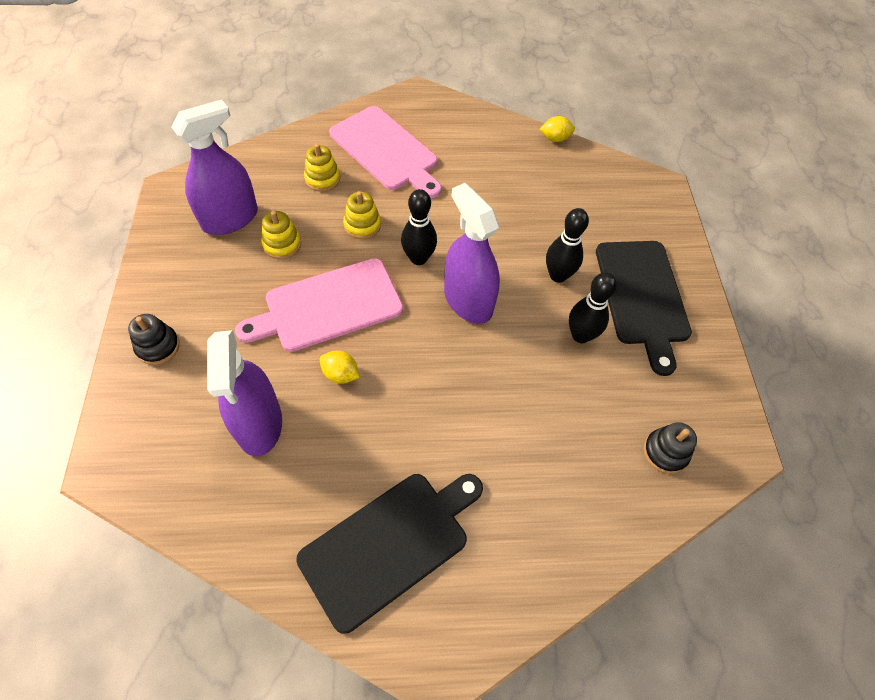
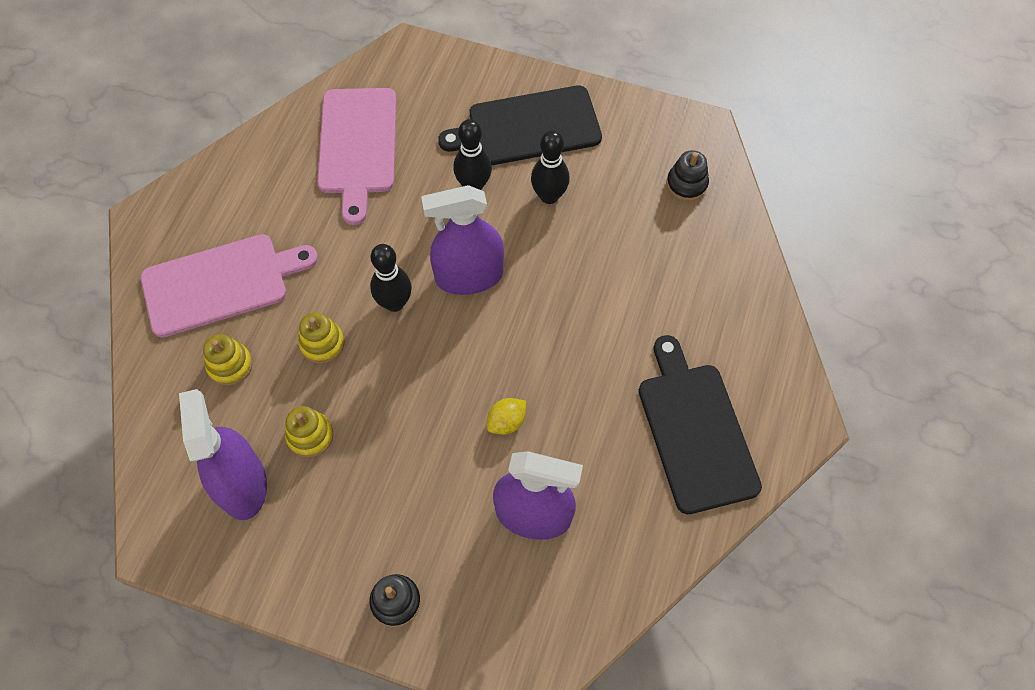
camera: 65 degrees left, 5 degrees up
pink cutting board [235,258,403,352] -> pink cutting board moved to [317,88,396,225]
yellow lemon [540,116,575,142] -> none
black cutting board [596,241,692,376] -> black cutting board turned 150 degrees clockwise [438,85,602,165]

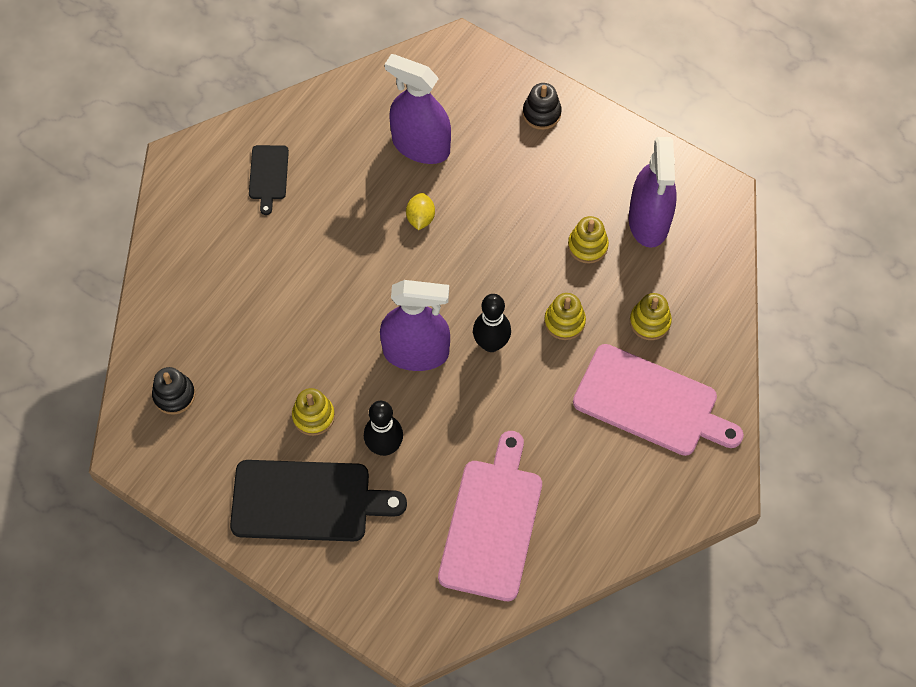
camera: 165 degrees left, 0 degrees up
pink cutting board [140,234,318,337] -> pink cutting board turned 150 degrees counterclockwise [573,344,744,456]
yellow lemon [487,398,526,435] -> yellow lemon turned 60 degrees counterclockwise [406,193,435,230]
black bowling pin [531,130,570,204] -> yellow stacking toy [292,388,335,436]
black cutting board [639,335,762,514] -> black cutting board [249,145,289,215], size x0.50

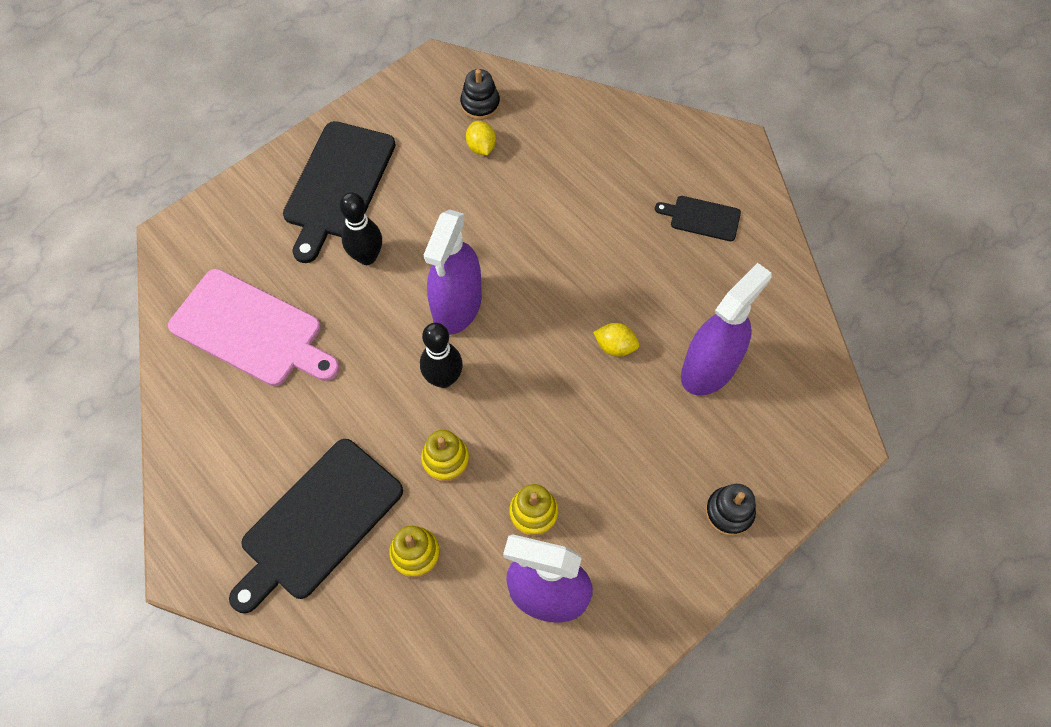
camera: 105 degrees right, 0 degrees up
yellow stacking toy [292,388,335,436] -> none
pink cutting board [573,344,744,456] -> black cutting board [229,439,403,613]
none -> yellow lemon [466,121,496,155]

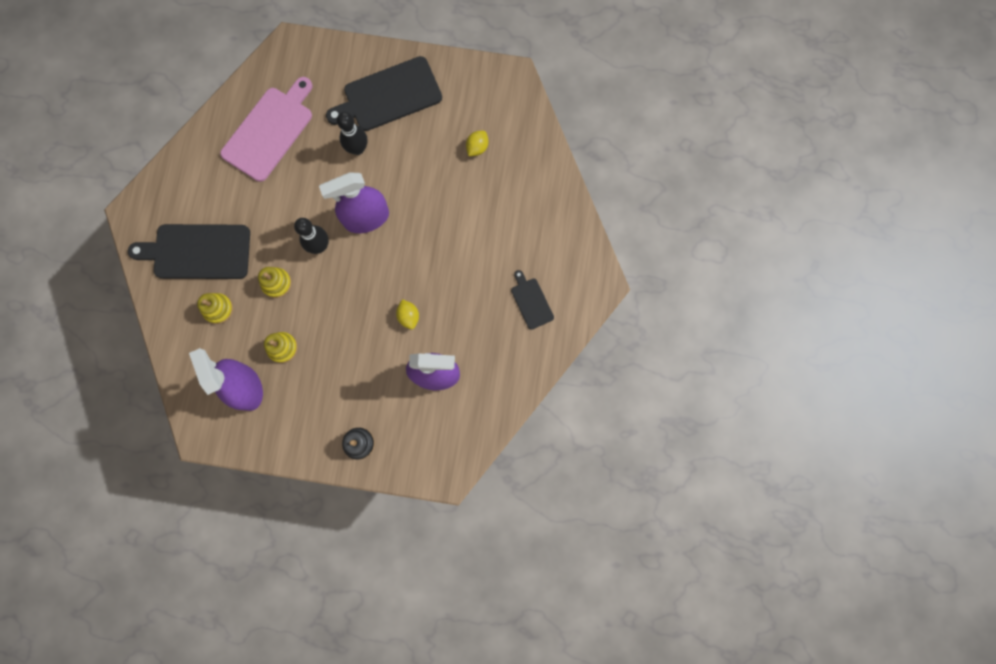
camera: 50 degrees right, 15 degrees up
pink cutting board [168,269,339,386] -> pink cutting board turned 135 degrees counterclockwise [220,77,312,182]
black stacking toy [460,69,500,120] -> none

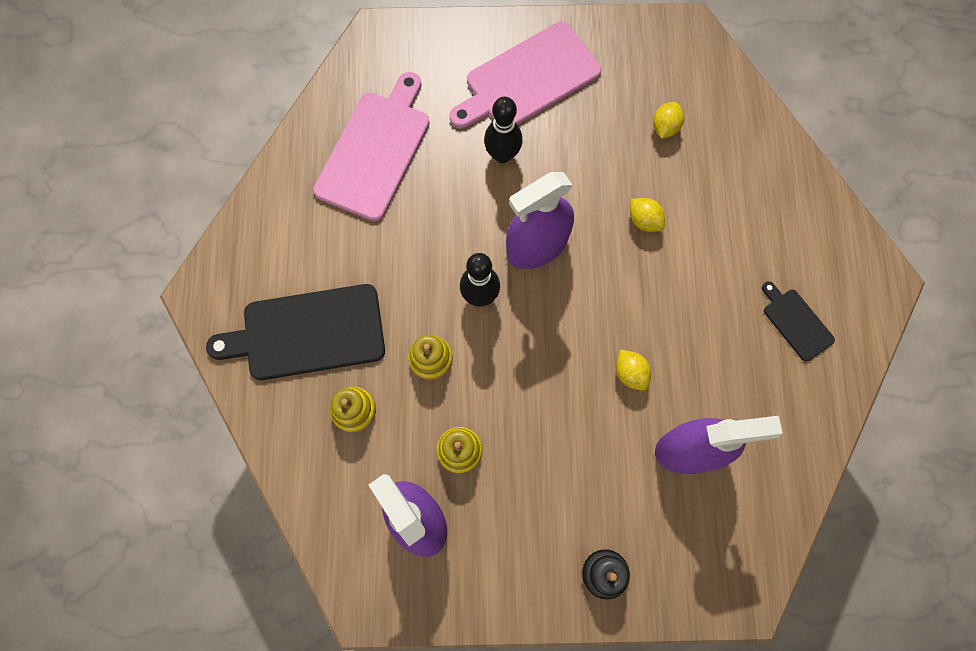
camera: 10 degrees left, 5 degrees down
black cutting board [326,56,442,131] -> pink cutting board [450,22,601,129]
none -> yellow lemon [630,198,665,232]

